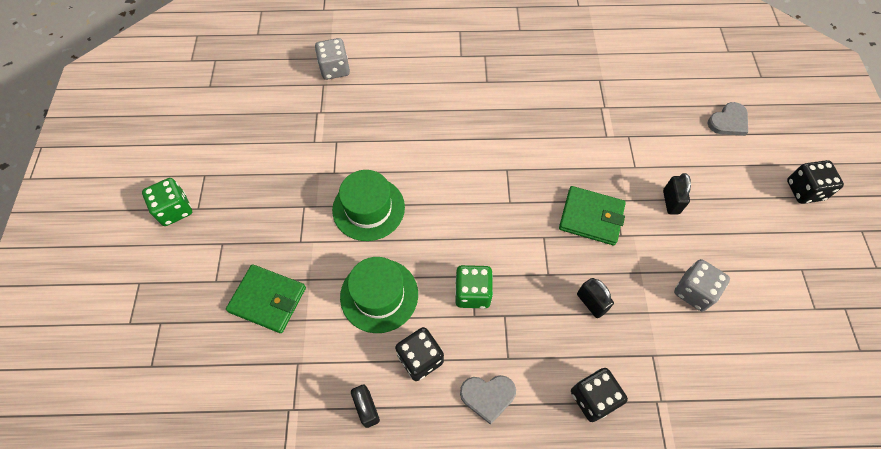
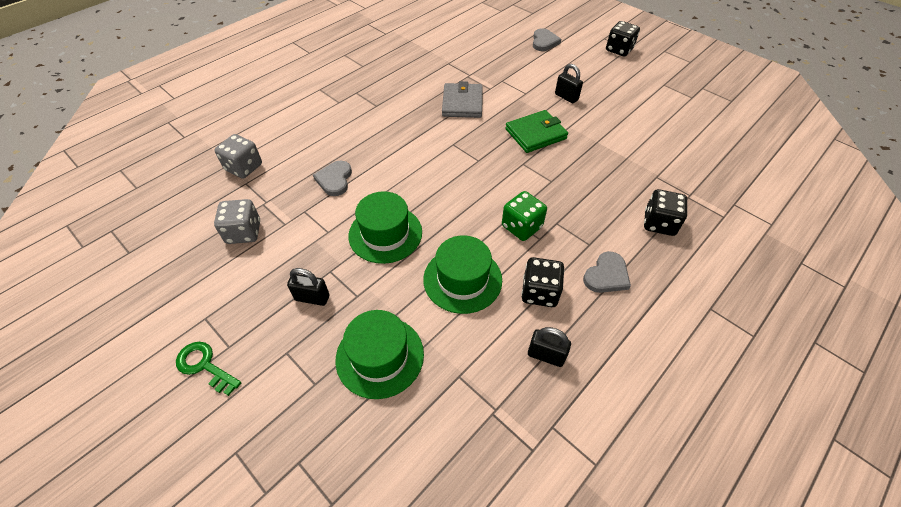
camera: 45 degrees left, 10 degrees down
green dice [142,178,192,226] -> green key [176,342,241,396]
green wallet [226,264,306,333] -> green hat [336,310,424,399]
black padlock [577,278,614,318] -> black padlock moved to [287,268,329,306]
grey dice [674,259,730,311] -> grey dice moved to [214,199,260,244]
none -> grey heart [313,160,352,196]
none -> grey wallet [442,81,483,118]

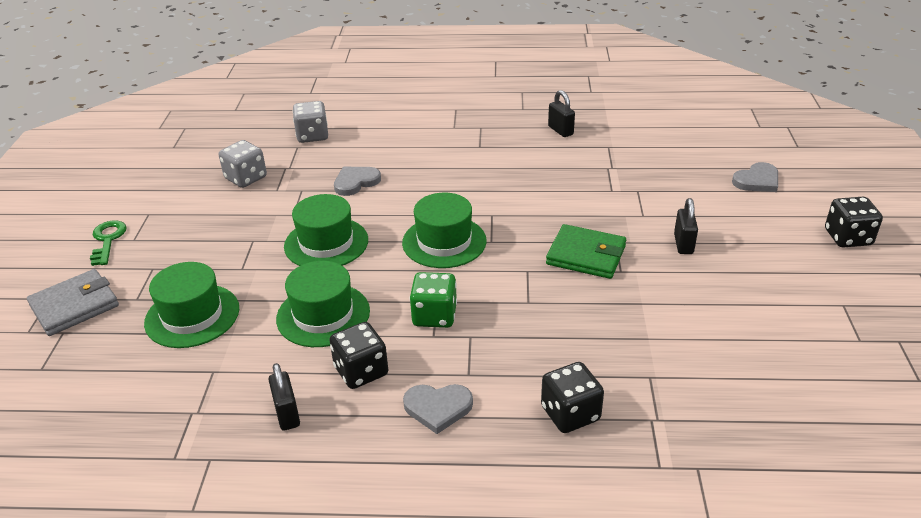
camera: 50 degrees right, 15 degrees down
black padlock [287,268,329,306] -> black padlock moved to [548,90,575,137]
grey wallet [442,81,483,118] -> grey wallet moved to [27,269,119,336]
none -> green hat [402,193,487,268]

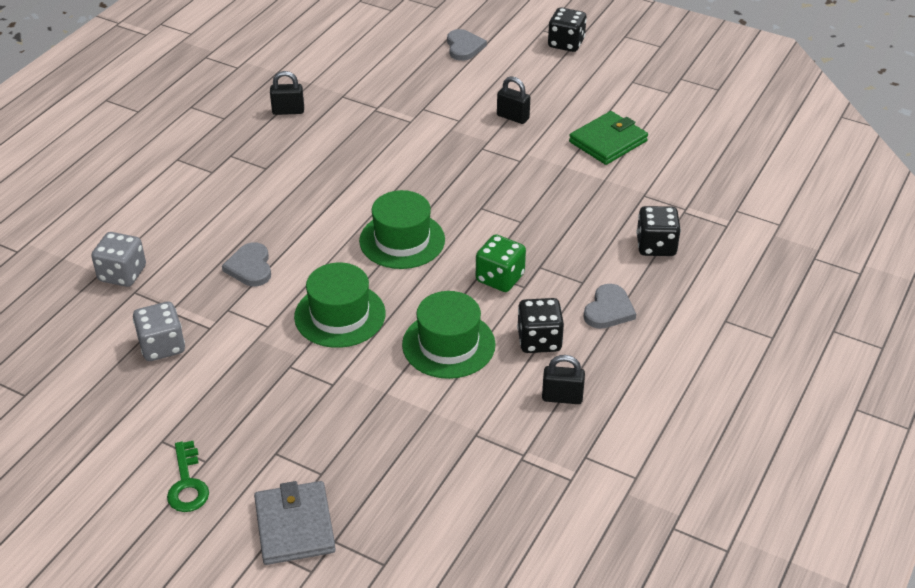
camera: 65 degrees left, 5 degrees up
green key [90,220,127,266] -> green key turned 120 degrees counterclockwise [167,441,209,512]
green hat [144,262,239,348] -> none
green wallet [546,224,626,279] -> green wallet moved to [569,111,648,165]

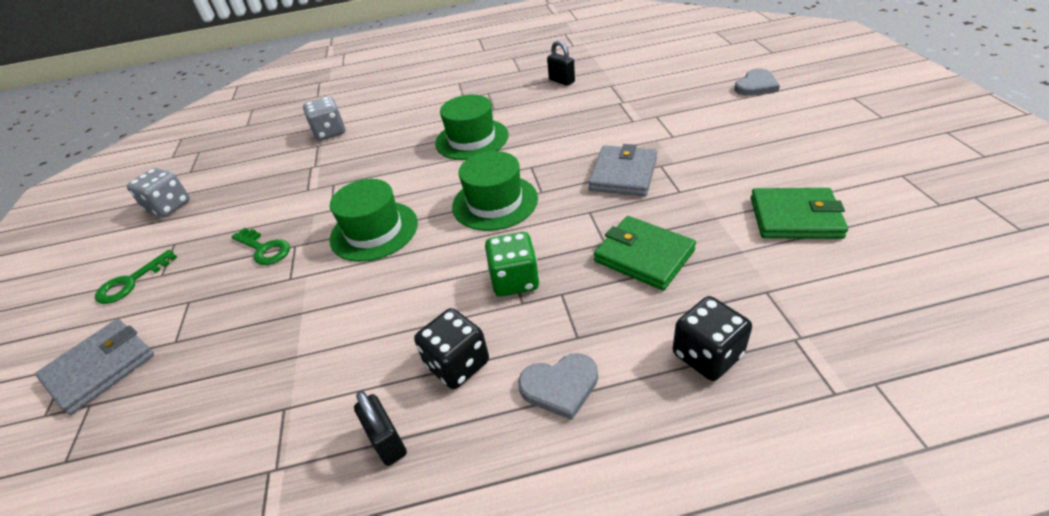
camera: 55 degrees right, 0 degrees up
grey dice [133,302,185,361] -> grey dice moved to [126,168,190,217]
grey heart [222,242,271,286] -> none
green hat [402,291,496,379] -> green hat moved to [435,95,508,160]
black padlock [497,76,530,124] -> none
black dice [548,7,587,52] -> none
none -> green key [231,228,290,265]
none -> grey wallet [588,144,657,196]
none -> green wallet [594,216,696,290]

